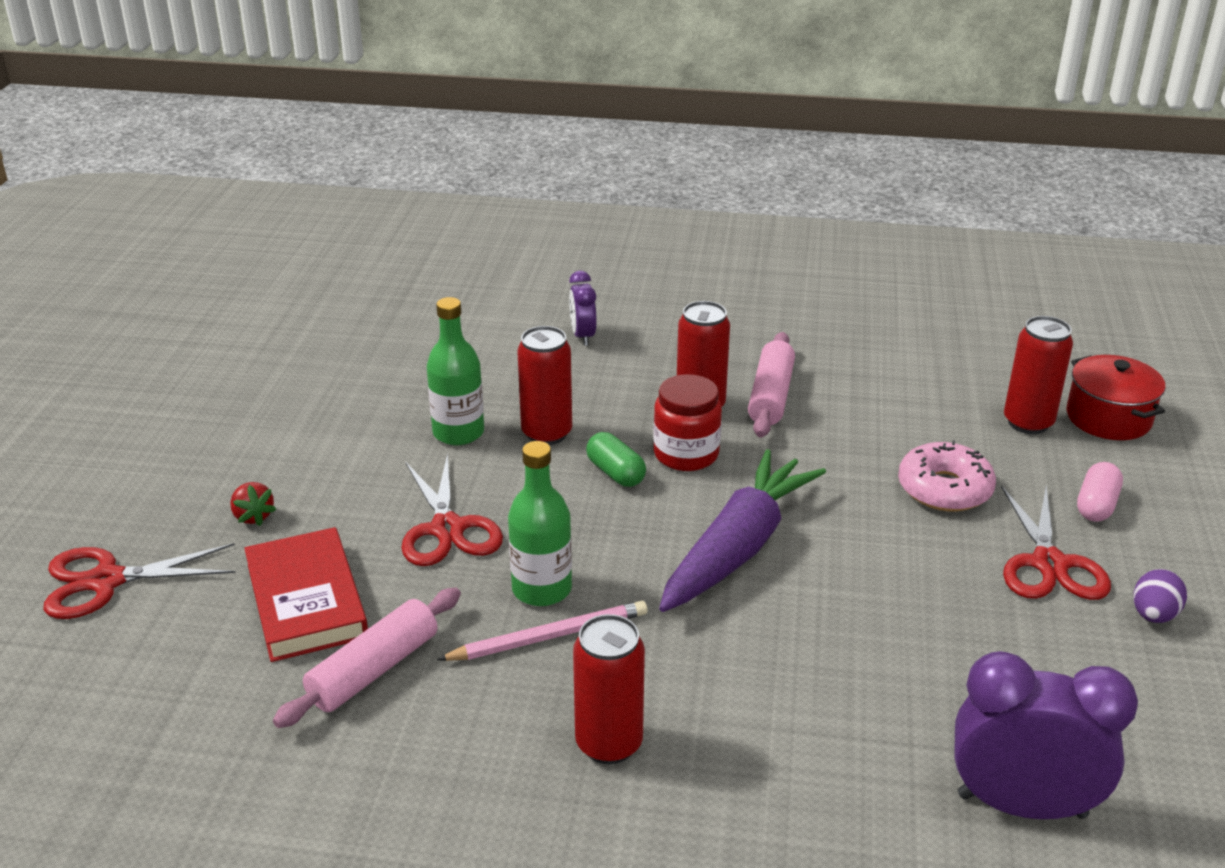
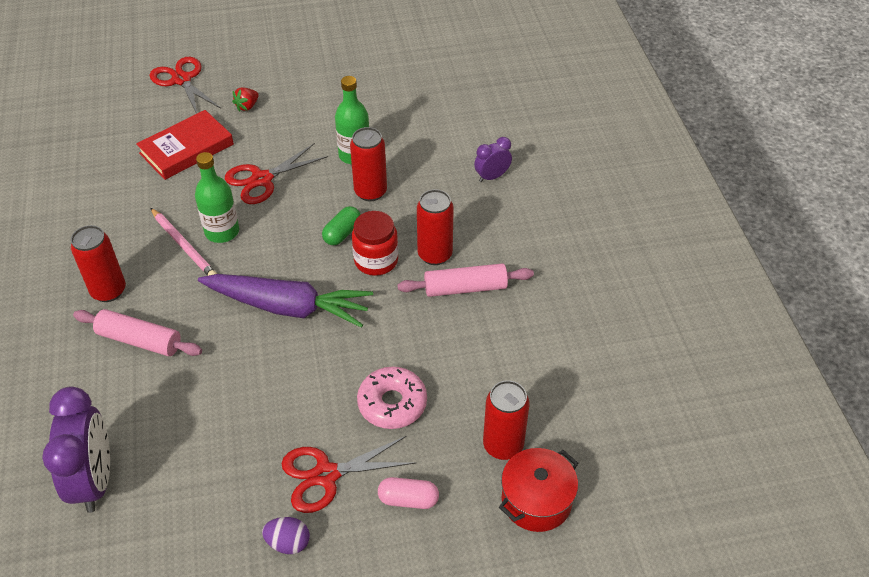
camera: 70 degrees right, 15 degrees up
pink rolling pin [273,588,461,728] -> pink rolling pin moved to [73,309,202,356]

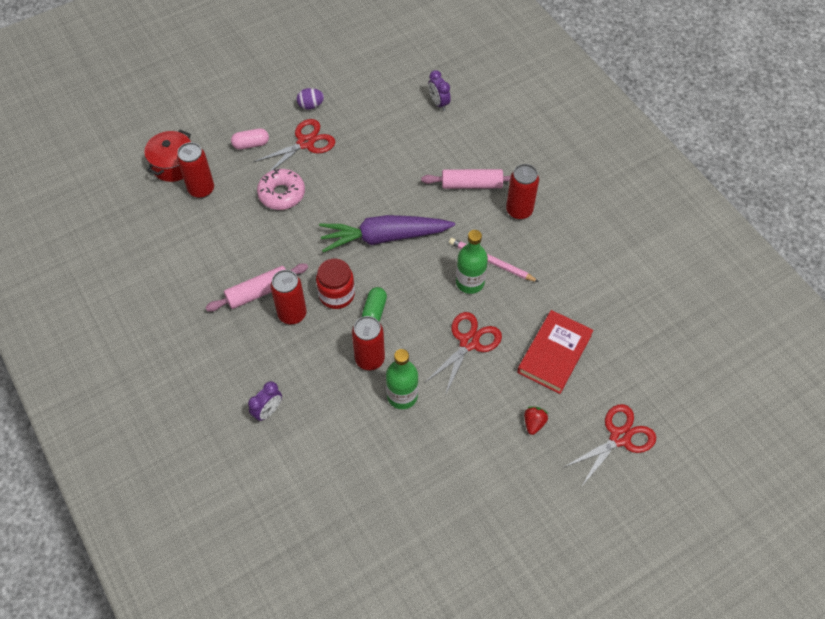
camera: 160 degrees right, 10 degrees up
purple clock [42,386,110,513] -> purple clock [428,70,451,111], size x0.52
red scissors [150,57,221,114] -> red scissors turned 75 degrees counterclockwise [563,404,656,486]

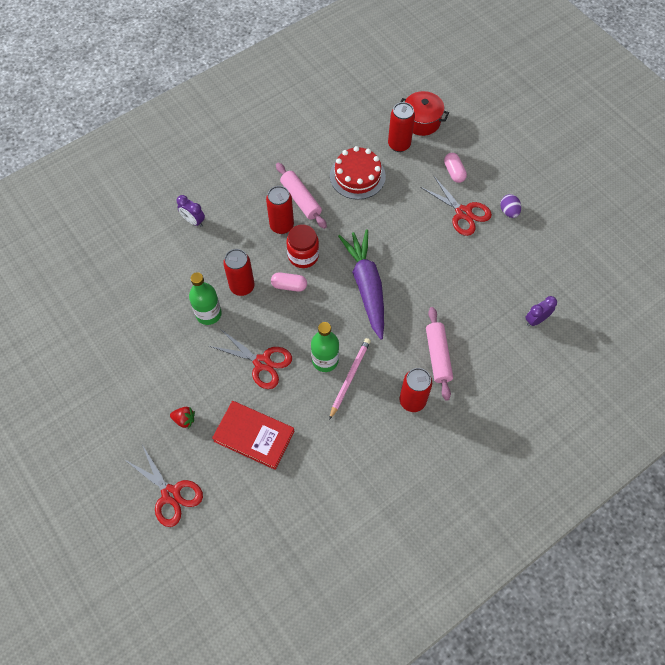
camera: 85 degrees right, 5 degrees up
pink donut [257,169,305,210] -> none
green capsule [362,287,387,321] -> pink capsule [271,272,307,292]
none -> red cake [330,146,386,200]

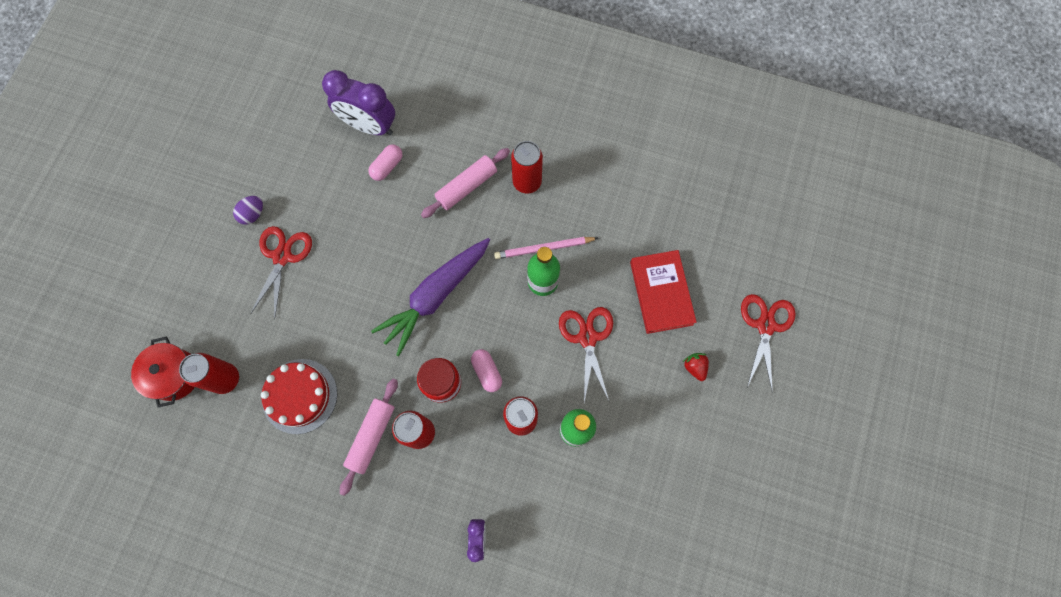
camera: 125 degrees left, 10 degrees up
pink capsule [444,153,467,183] -> pink capsule moved to [368,145,403,181]
purple clock [525,296,557,326] -> purple clock [322,70,395,135], size x1.91

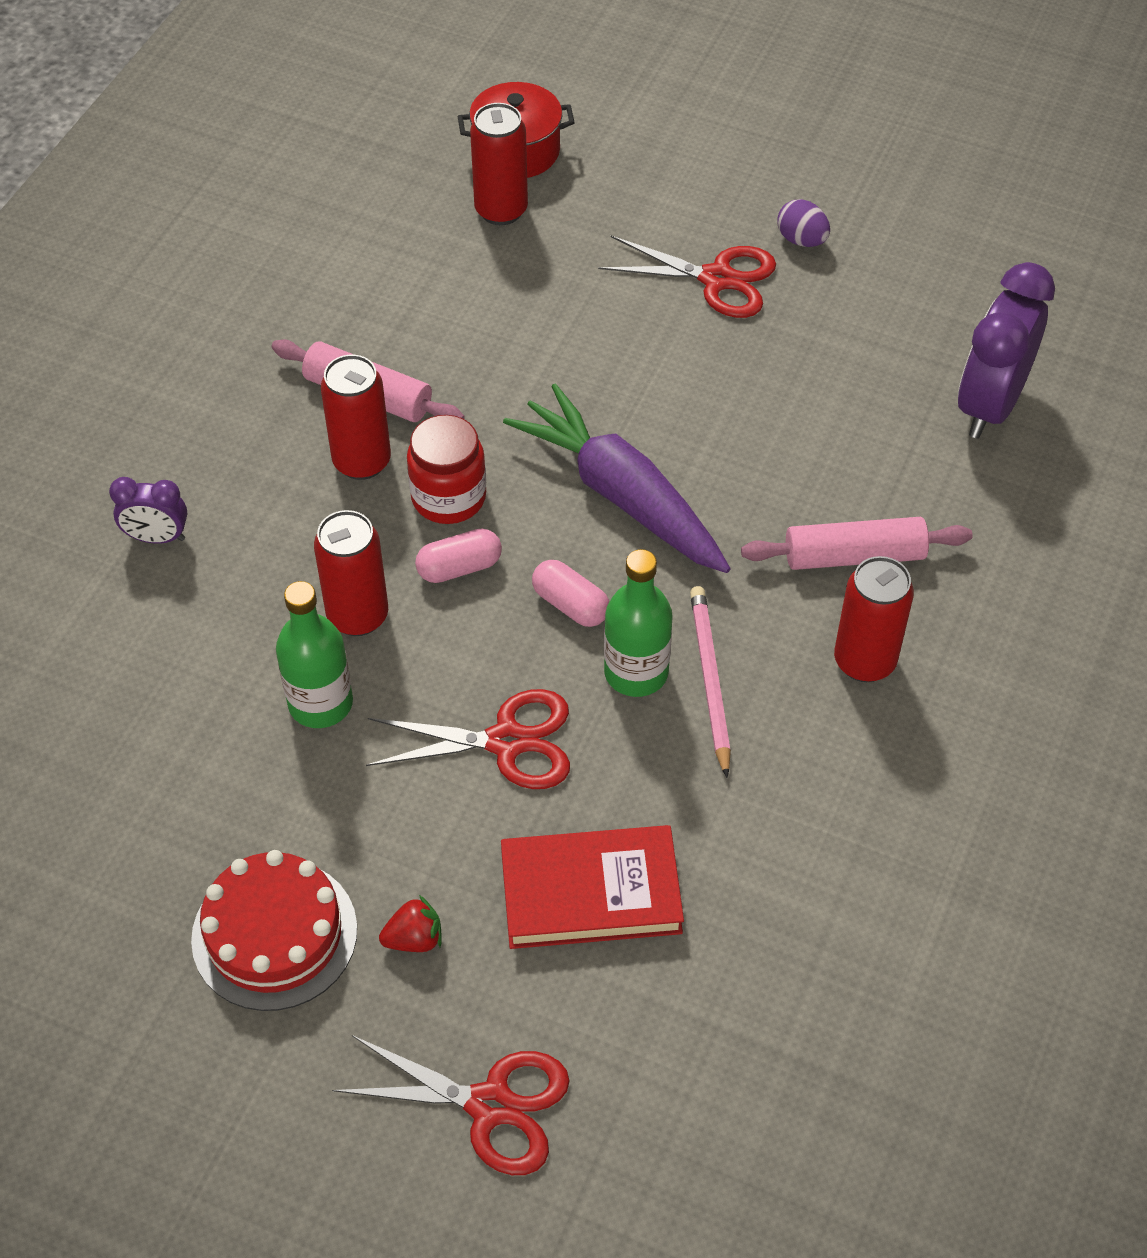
camera: 95 degrees right, 20 degrees down
red cake [261,359,337,434] -> red cake moved to [191,850,357,1011]
pink capsule [368,145,403,181] -> pink capsule moved to [532,560,609,627]
pink rolling pin [421,148,510,218] -> pink rolling pin turned 60 degrees counterclockwise [741,517,973,570]

